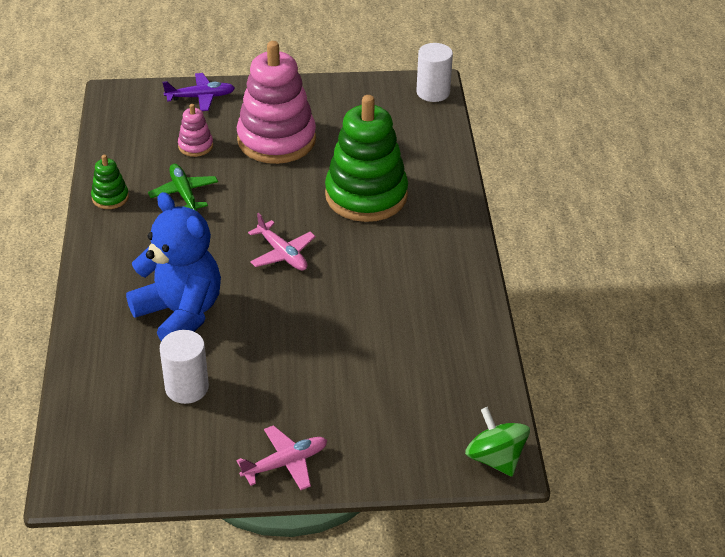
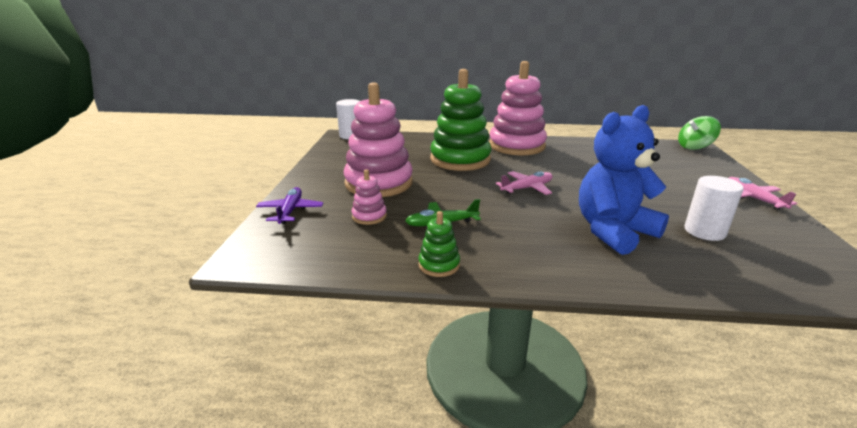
camera: 80 degrees left, 15 degrees down
none -> pink stacking toy [489,61,547,155]

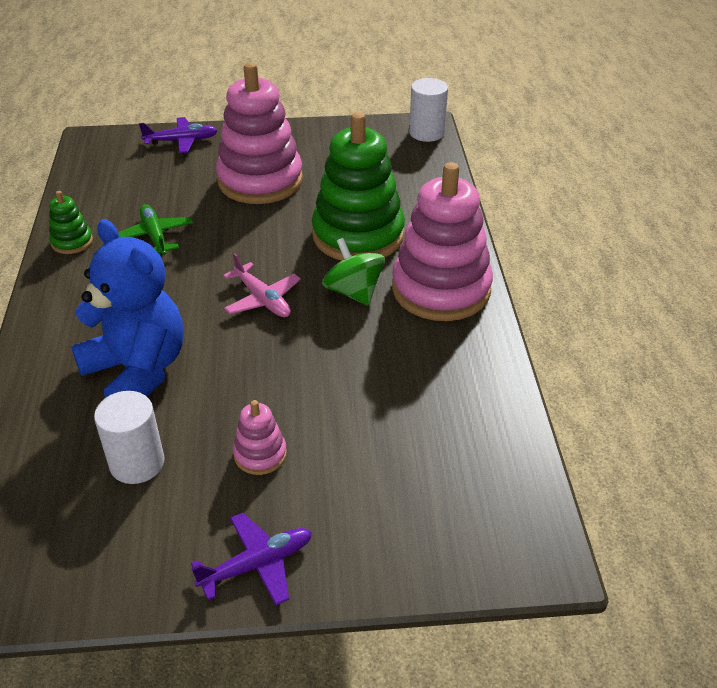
camera: 80 degrees right, 15 degrees up
pink stacking toy [352,169,387,225] -> pink stacking toy moved to [233,400,287,475]
green spinning top [678,116,721,150] -> green spinning top moved to [322,238,385,306]
pink plane [729,177,798,210] -> purple plane [191,513,312,606]

